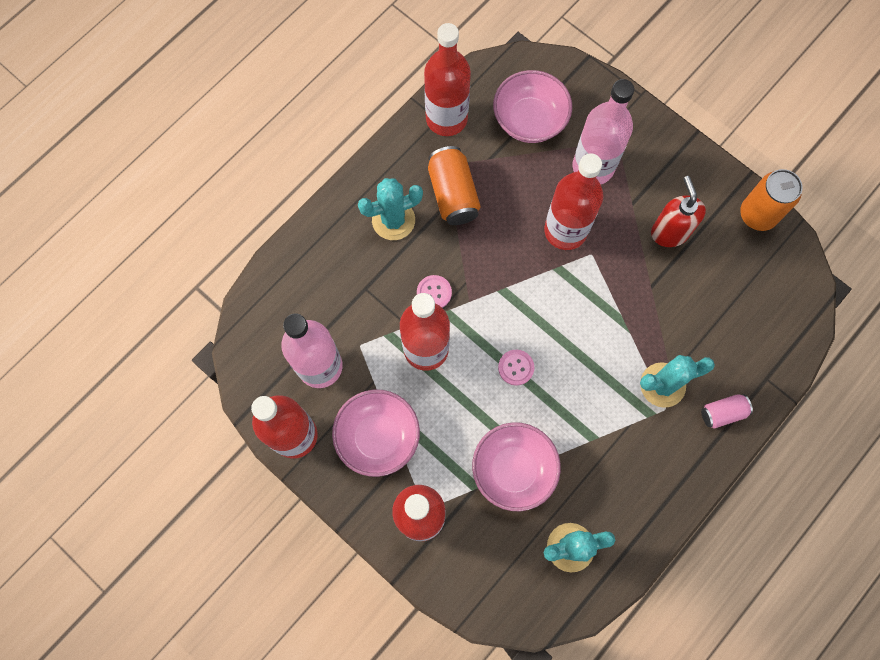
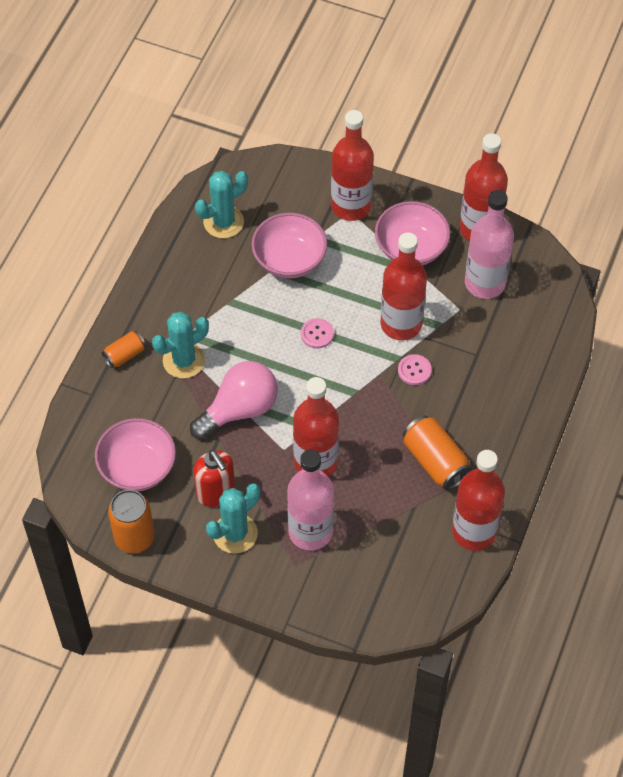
camera: 160 degrees right, 15 degrees down
turquoise cactus [358,178,423,240] -> turquoise cactus moved to [206,483,260,554]
pink bowl [493,70,572,143] -> pink bowl moved to [95,418,176,491]
pink can [701,394,753,429] -> orange can [102,331,146,368]
none -> pink light bulb [190,361,278,439]

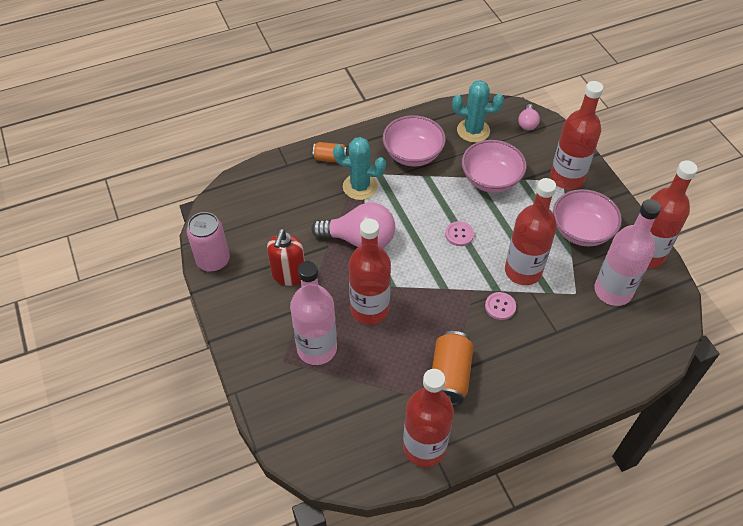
camera: 45 degrees right, 5 degrees down
pink bowl [95,418,176,491] -> pink bowl moved to [383,115,446,166]
orange can [108,490,155,553] -> pink can [187,212,230,272]
turquoise cactus [206,483,260,554] -> none
none -> pink light bulb [518,104,540,130]

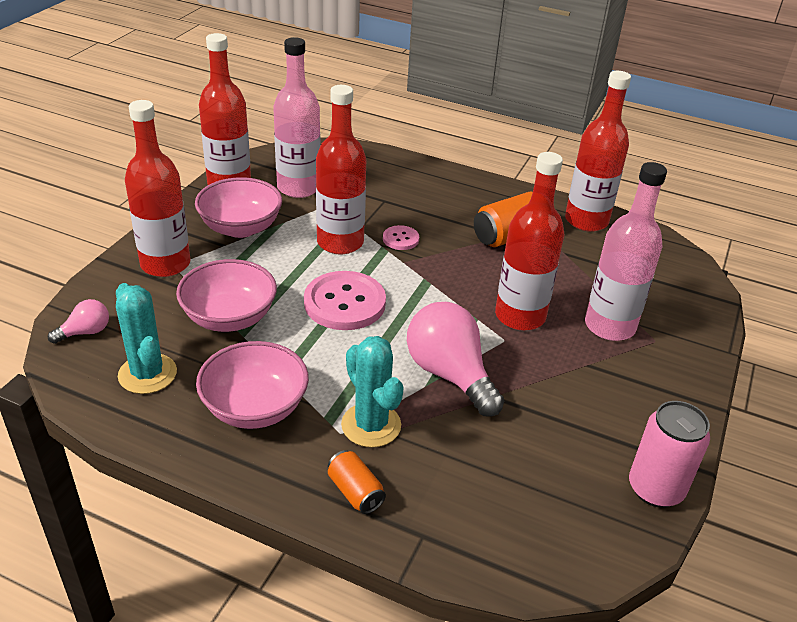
camera: 135 degrees left, 15 degrees down
red soap dispenser [267,229,305,286] -> none
pink button [445,221,474,246] -> pink button [304,271,386,330], size x2.02

